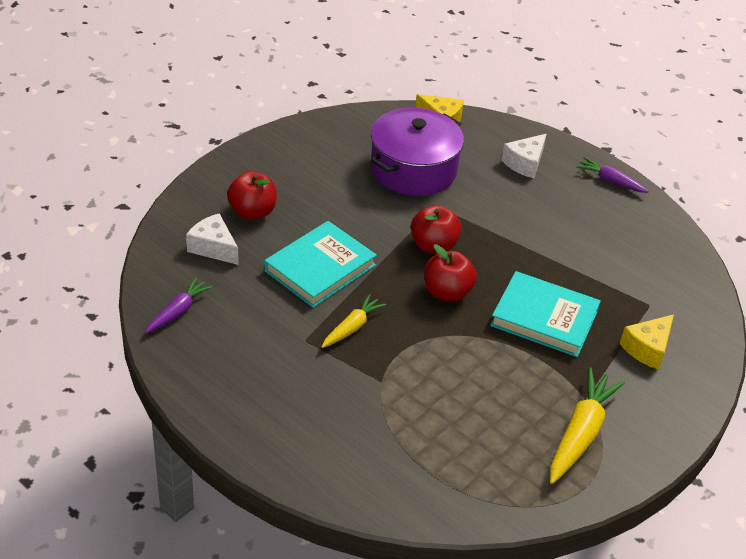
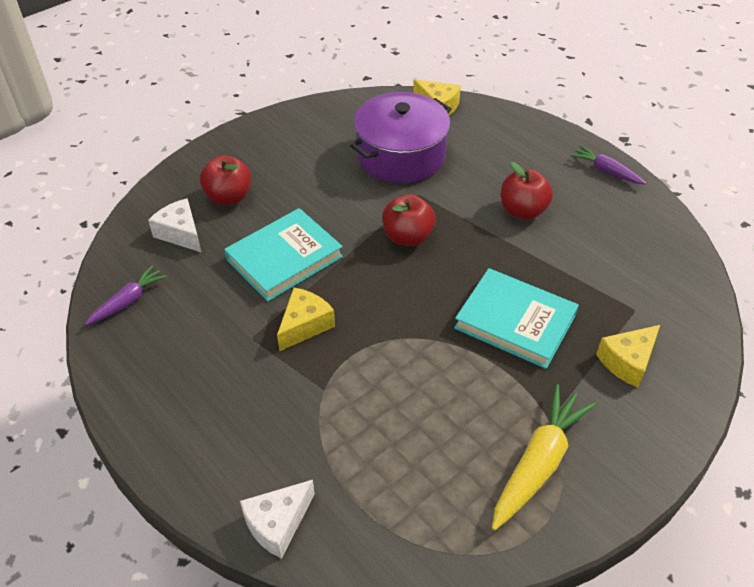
camera: 10 degrees right, 5 degrees up
yellow carrot [322,294,386,348] -> yellow cheese [277,288,335,351]
red apple [424,244,477,302] -> red apple moved to [501,162,553,220]
white cheese [501,134,547,179] -> white cheese moved to [240,480,315,559]

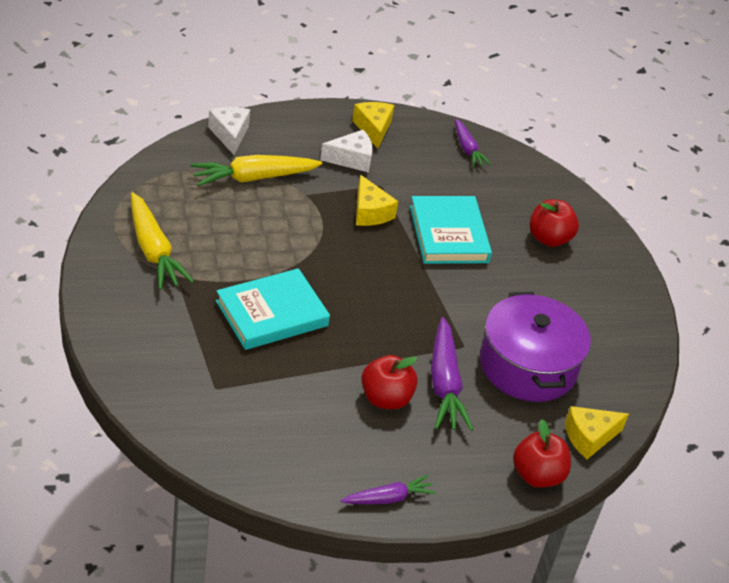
camera: 115 degrees right, 5 degrees down
white cheese [148,198,202,253] -> white cheese moved to [320,130,373,172]
red apple [382,194,436,246] -> red apple moved to [513,419,571,488]
yellow cheese [596,325,660,388] -> yellow cheese moved to [352,102,394,149]
none -> yellow carrot [190,155,322,186]
none -> purple carrot [431,317,474,431]

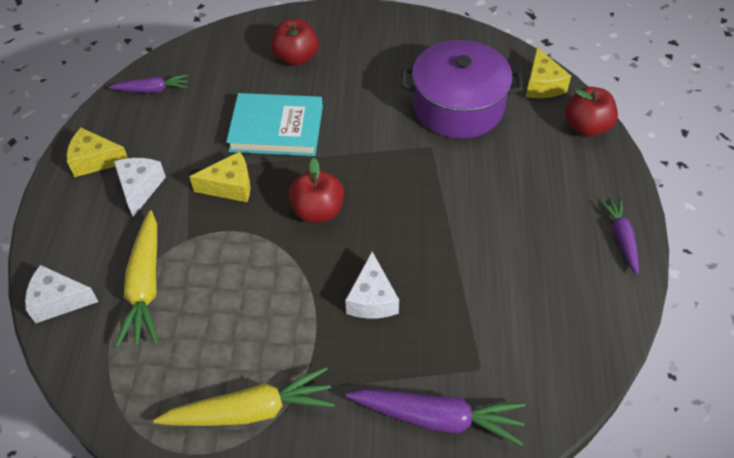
camera: 70 degrees left, 10 degrees up
turquoise book [216,268,330,350] -> white cheese [345,252,399,319]
red apple [361,355,418,409] -> red apple moved to [289,158,344,223]
purple carrot [431,317,474,431] -> purple carrot moved to [346,389,525,446]

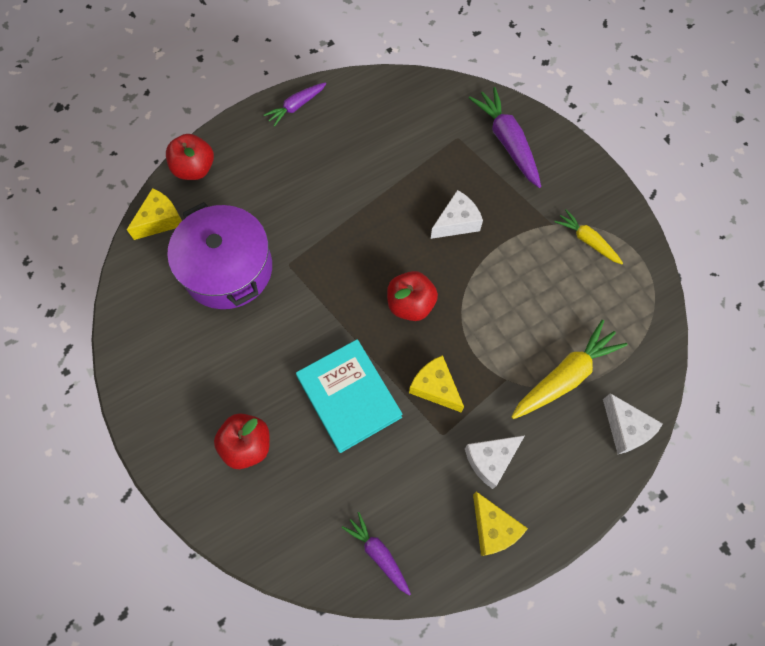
camera: 125 degrees left, 15 degrees up
yellow carrot [153,367,335,426] -> yellow carrot [555,209,623,264], size x0.60

